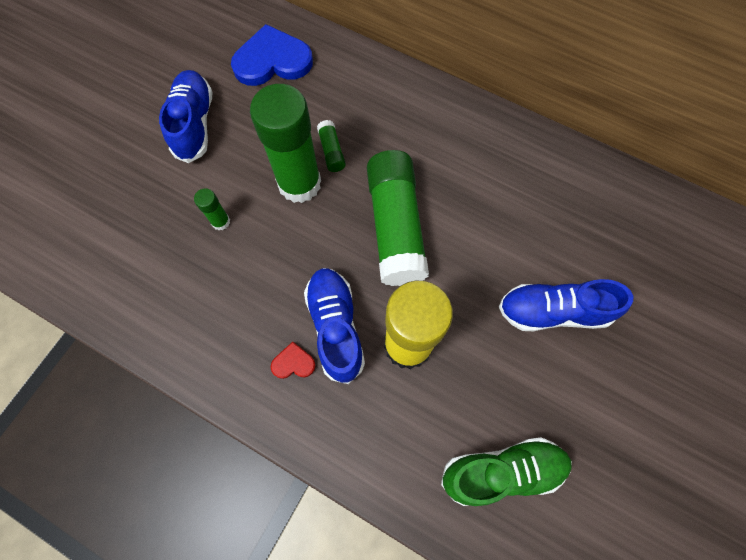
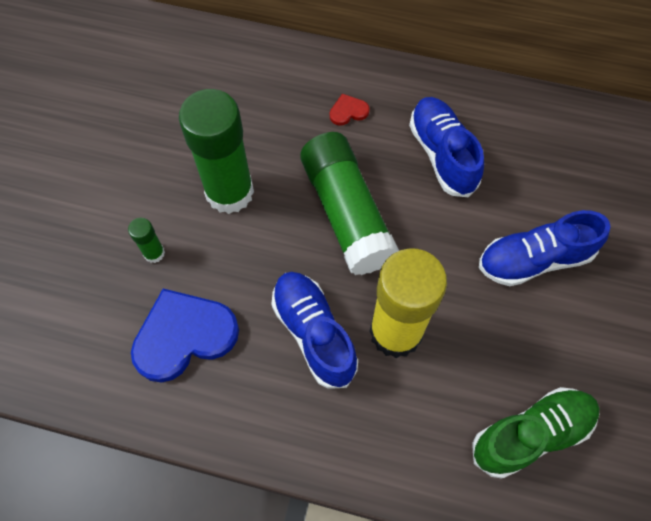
camera: 15 degrees left, 5 degrees down
blue shoe [159,70,212,163] -> blue shoe moved to [409,97,484,198]
blue heart [231,24,313,86] -> blue heart moved to [131,288,239,383]
red heart [271,342,316,379] -> red heart moved to [330,94,370,126]
green glue stick [317,120,346,172] -> none

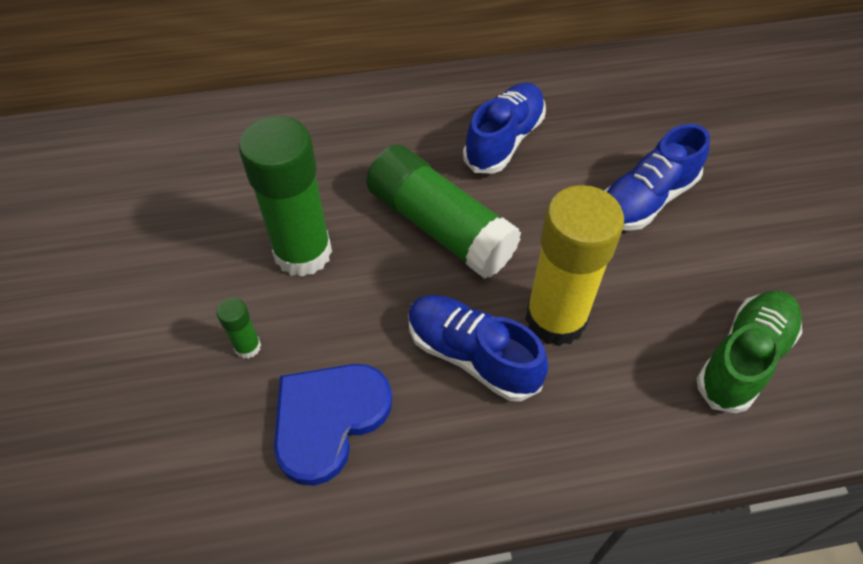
camera: 25 degrees left, 10 degrees down
red heart [330,94,370,126] -> none
blue shoe [409,97,484,198] -> blue shoe turned 75 degrees clockwise [463,83,546,174]

